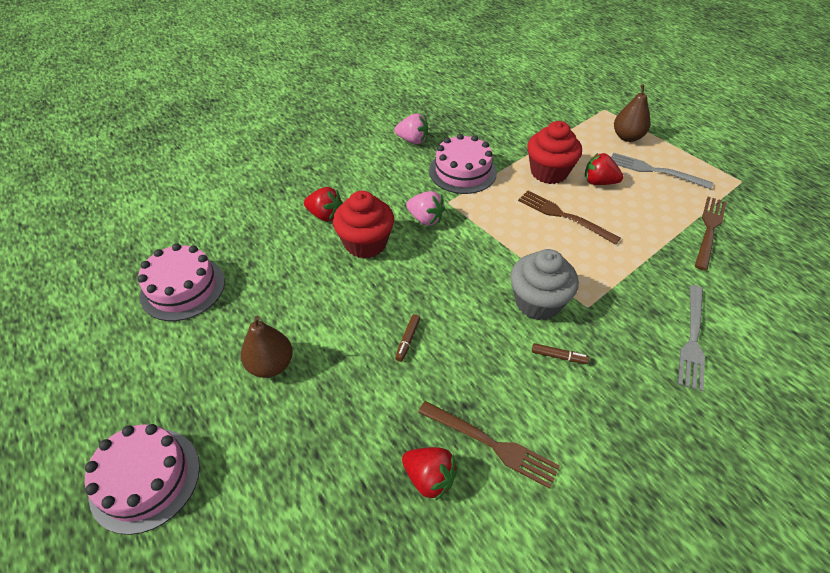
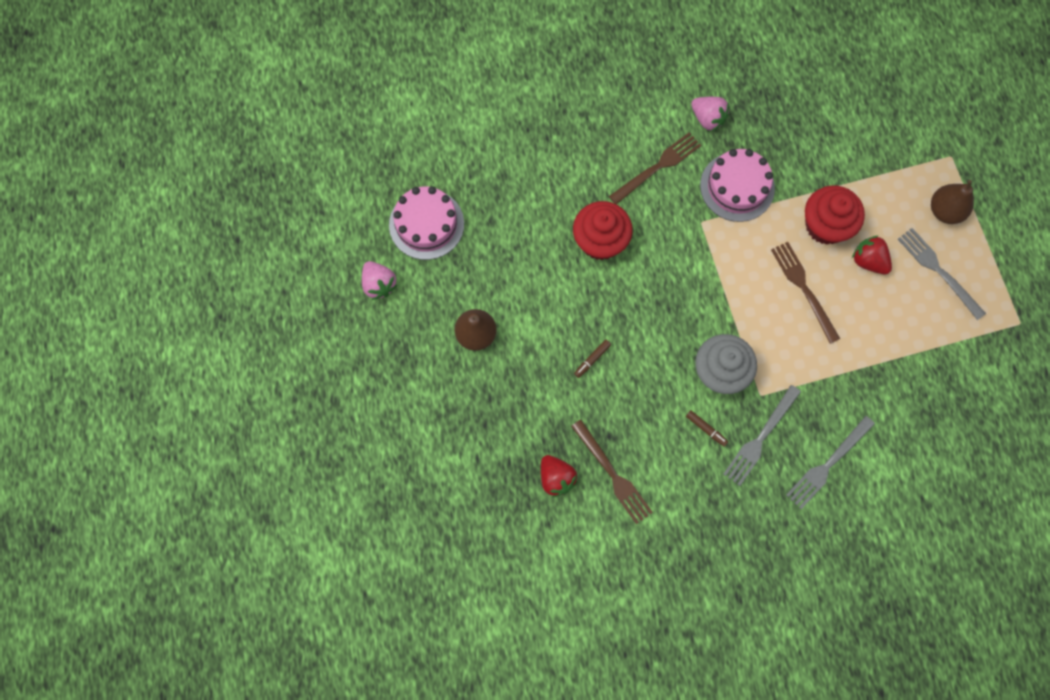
camera: 25 degrees right, 25 degrees up
pink cake [85,424,200,535] -> none
red strawberry [304,187,343,221] -> none
pink strawberry [406,191,445,226] -> pink strawberry moved to [362,261,398,300]
brown fork [695,197,726,271] -> brown fork moved to [609,132,701,204]
none -> grey fork [724,385,801,486]

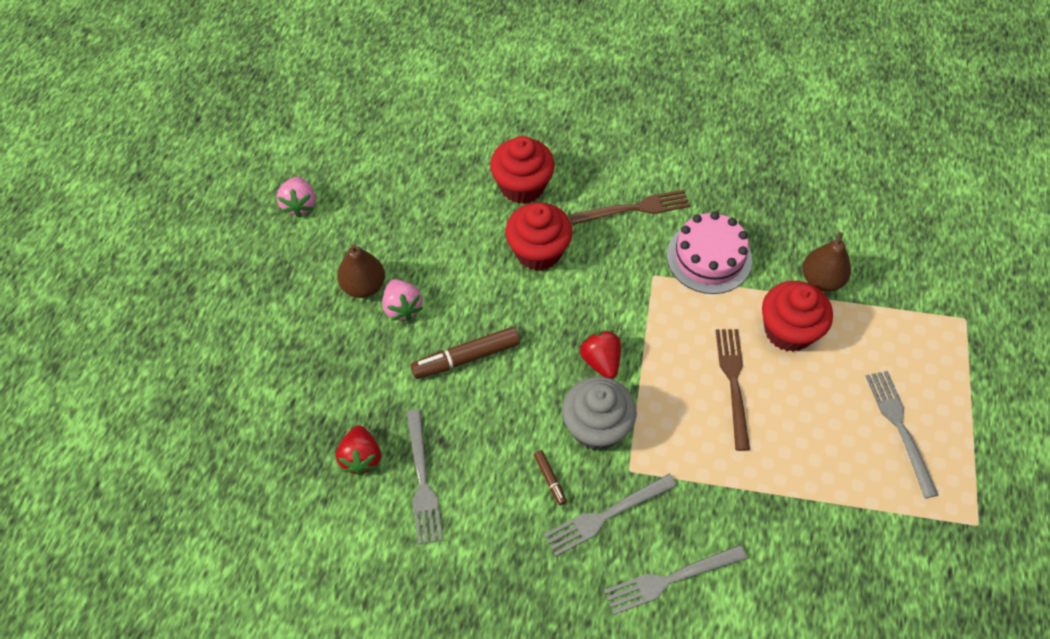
camera: 25 degrees right, 15 degrees down
pink cake [389,186,464,260] -> none
brown fork [571,420,653,524] -> grey fork [406,409,443,545]
brown marker [574,340,611,378] -> brown marker [411,327,520,379], size x2.00
pink strawberry [691,97,729,131] -> pink strawberry moved to [382,279,423,321]
red strawberry [852,235,892,274] -> red strawberry moved to [580,330,621,379]
brown pear [931,180,974,224] -> brown pear moved to [803,232,851,292]
none -> red cupcake [490,136,555,204]

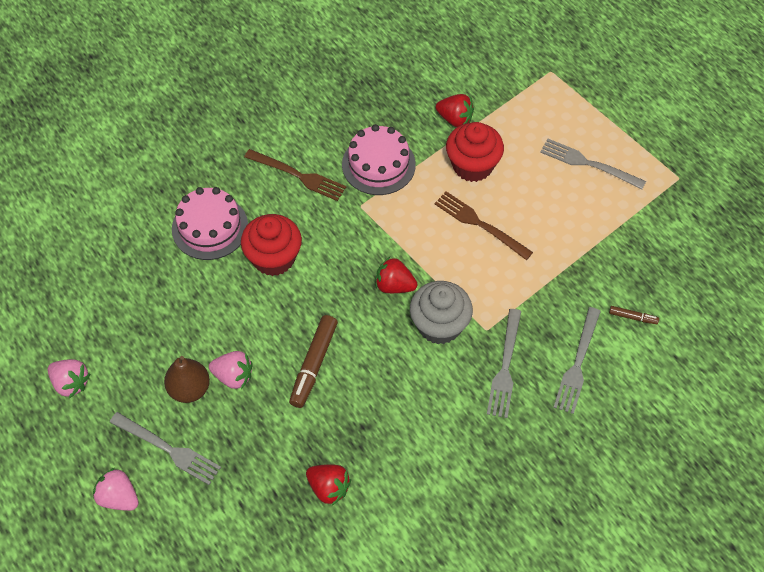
camera: 50 degrees left, 0 degrees up
grey fork [406,409,443,545] -> grey fork moved to [110,412,221,485]
red cupcake [490,136,555,204] -> pink cake [172,187,248,260]
brown marker [534,450,567,505] -> brown marker moved to [609,306,659,324]
brown fork [569,190,690,225] -> brown fork turned 90 degrees clockwise [244,149,346,201]
brown pear [803,232,851,292] -> red strawberry [436,94,474,127]
none -> pink strawberry [93,468,139,511]

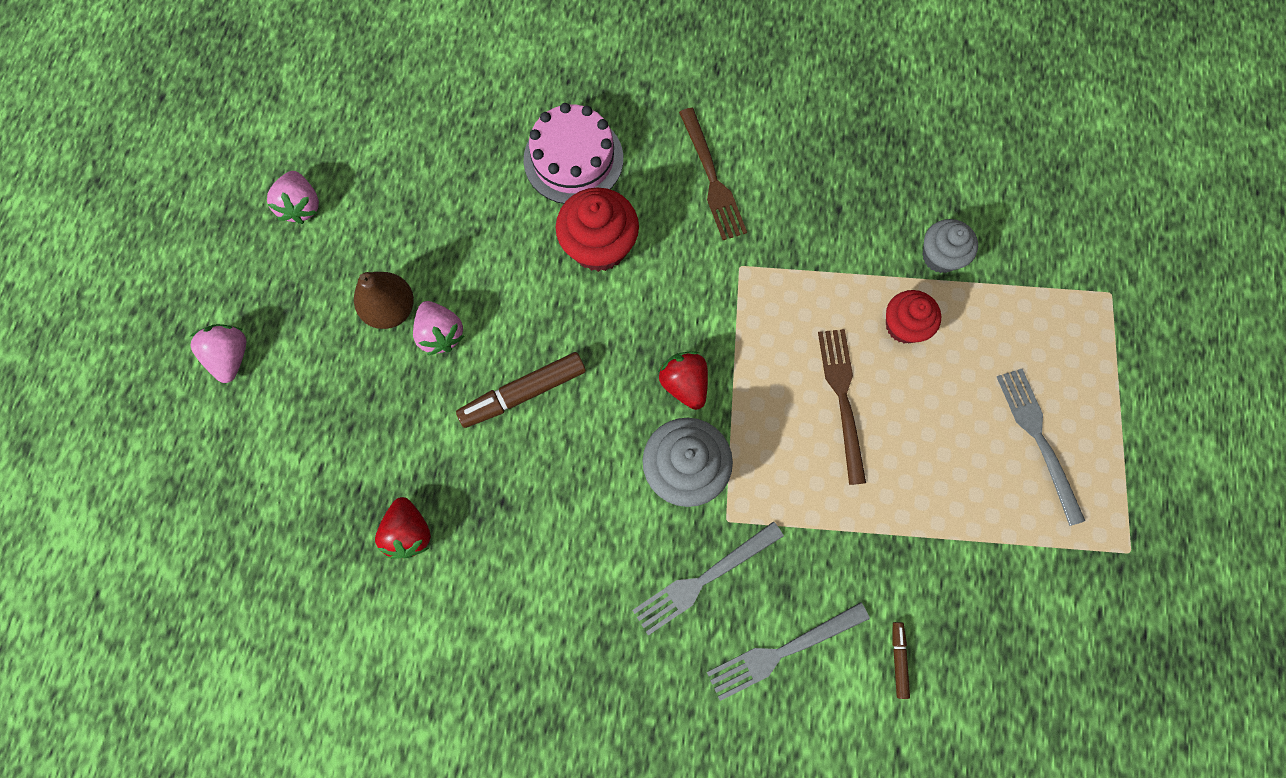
camera: 45 degrees right, 15 degrees up
grey fork [110,412,221,485] -> none
pink cake [342,124,416,195] -> none
red strawberry [436,94,474,127] -> grey cupcake [922,219,978,273]
red cupcake [446,122,504,182] -> red cupcake [886,290,941,344], size x0.65
brown marker [609,306,659,324] -> brown marker turned 150 degrees counterclockwise [892,622,910,699]

